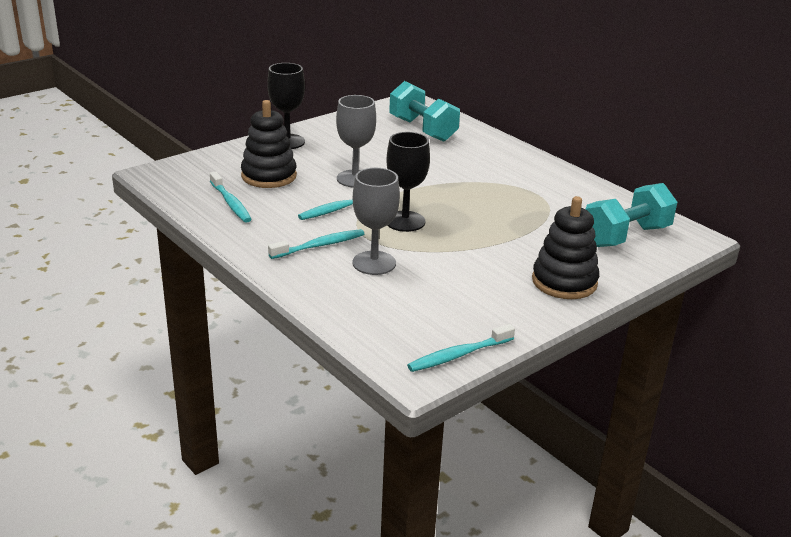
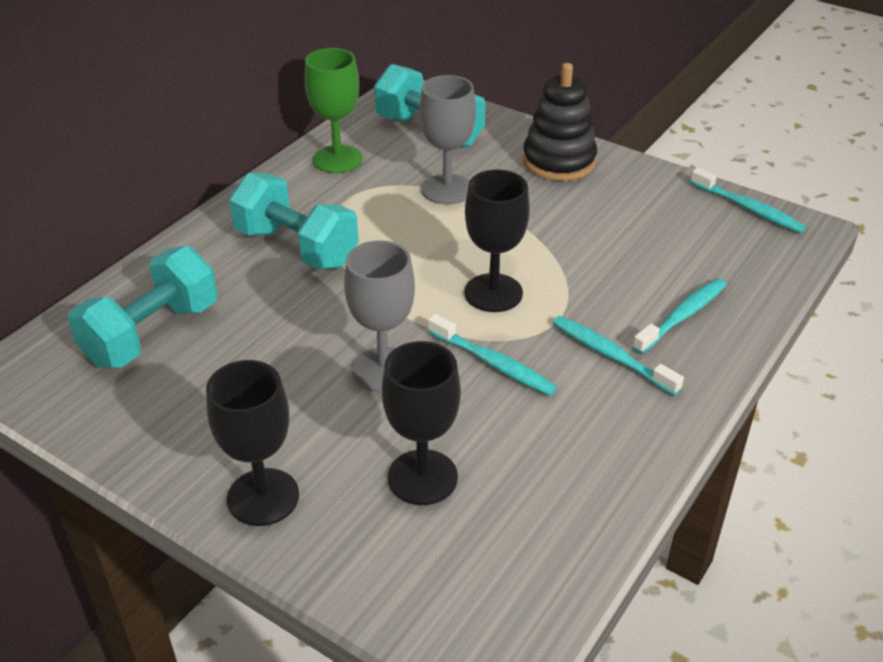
camera: 105 degrees left, 10 degrees up
turquoise toothbrush [210,171,252,223] -> turquoise toothbrush moved to [632,278,727,354]
black stacking toy [241,100,297,188] -> black goblet [382,341,461,505]
grey goblet [352,168,400,275] -> grey goblet moved to [419,75,476,205]
none -> turquoise dumbbell [229,173,359,270]
none -> green goblet [304,48,363,173]

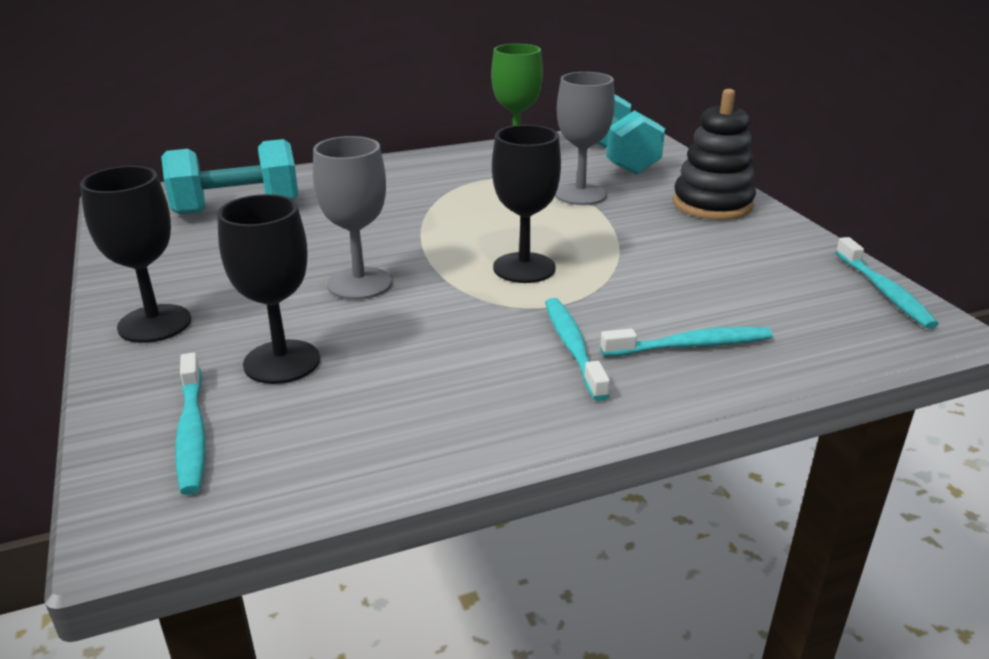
camera: 35 degrees right, 10 degrees down
turquoise dumbbell [229,173,359,270] -> none
turquoise toothbrush [428,314,557,396] -> turquoise toothbrush moved to [175,353,206,495]

